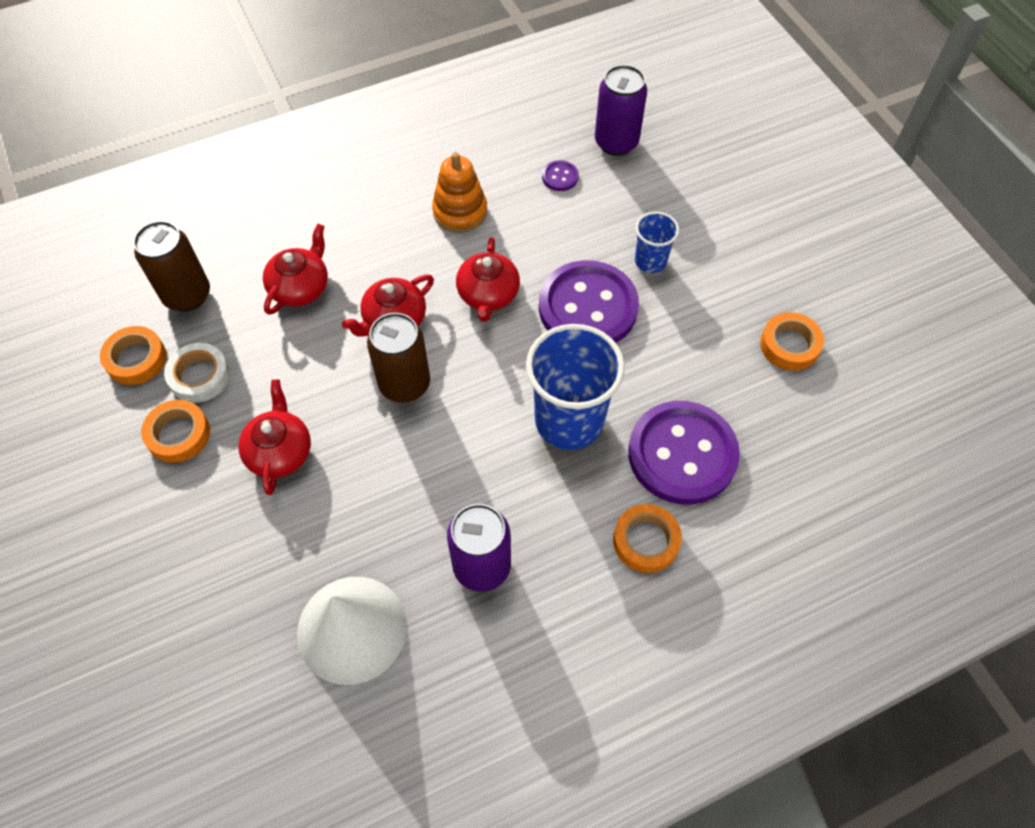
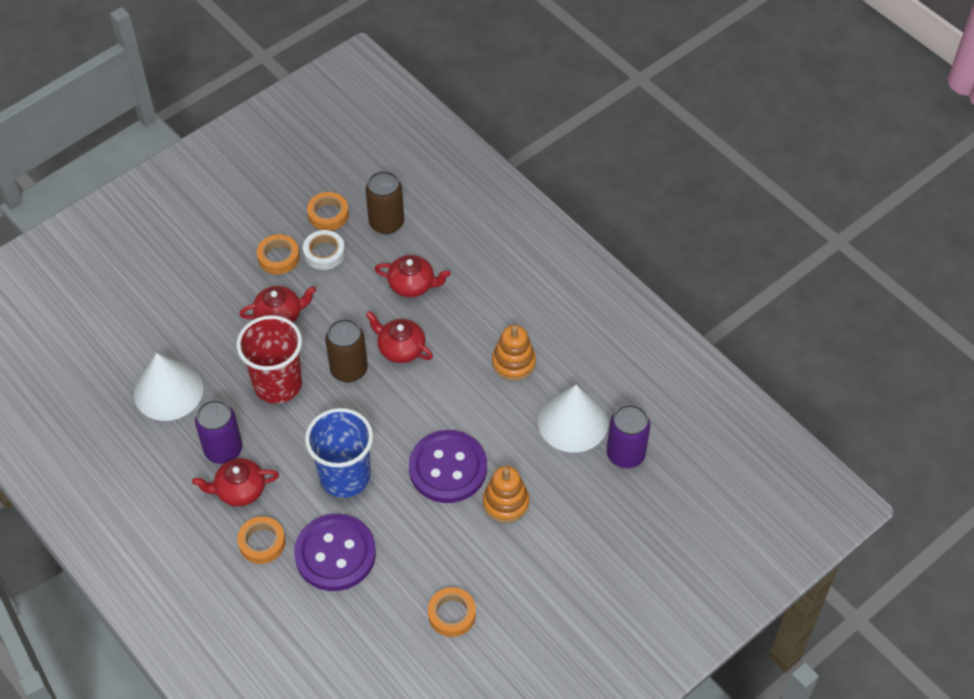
camera: 75 degrees right, 5 degrees down
red teapot [456,237,520,322] -> red teapot moved to [192,458,279,506]
purple button [542,160,579,191] -> white cone [538,385,608,453]
blue cup [635,212,679,273] -> orange stacking toy [483,466,529,523]
none -> red cup [236,315,302,404]

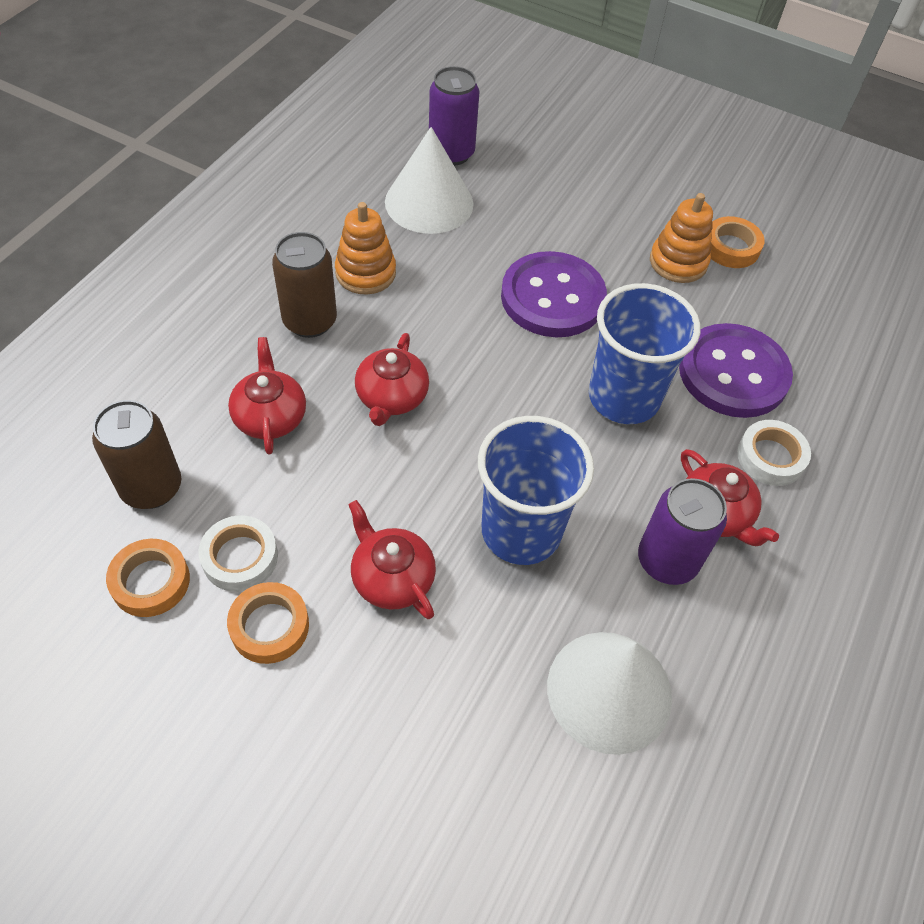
camera: 115 degrees left, 0 degrees up
red cup [236,315,302,404] -> blue cup [478,416,594,565]
orange tape [237,516,285,564] -> white tape [737,420,811,486]
brown can [325,319,368,383] -> brown can moved to [272,232,337,338]
orange stacking toy [483,466,529,523] -> orange stacking toy moved to [650,193,713,283]

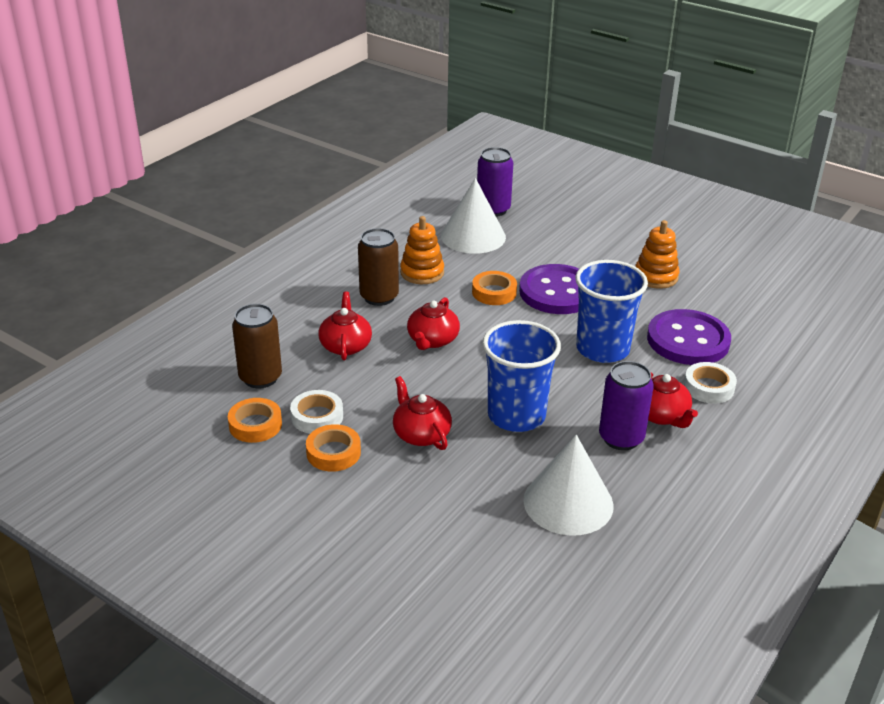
camera: 10 degrees right, 20 degrees down
orange tape [711,216,765,268] -> orange tape moved to [472,271,517,305]

